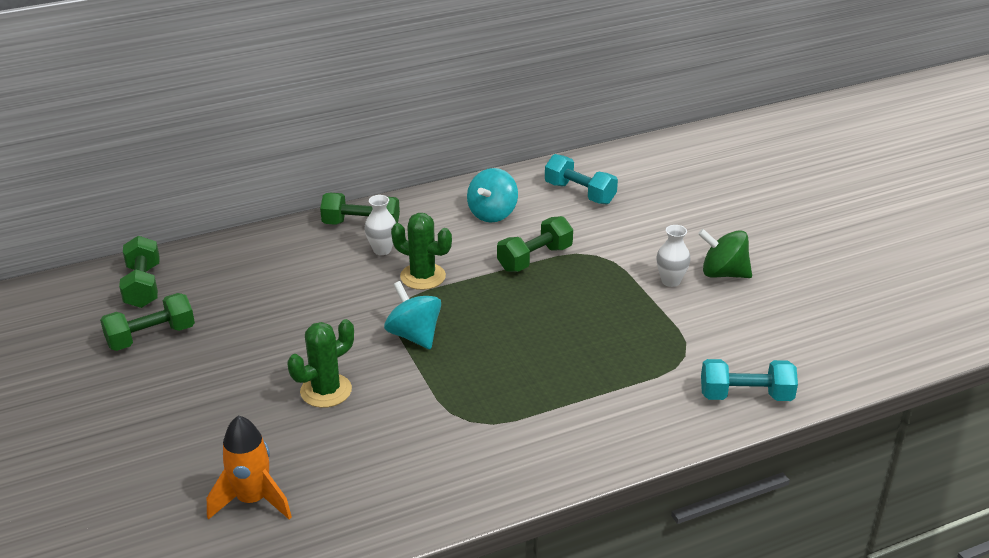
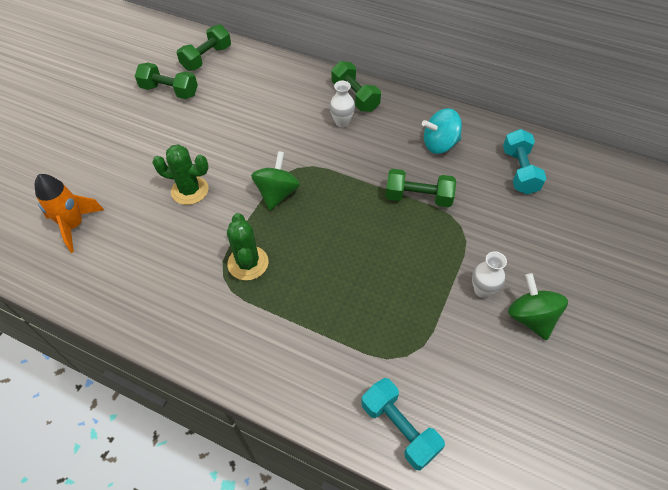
camera: 50 degrees right, 20 degrees up
turquoise spinning top [384,281,441,350] -> green spinning top [251,151,300,211]
green cactus [391,213,452,290] -> green cactus moved to [227,213,269,281]

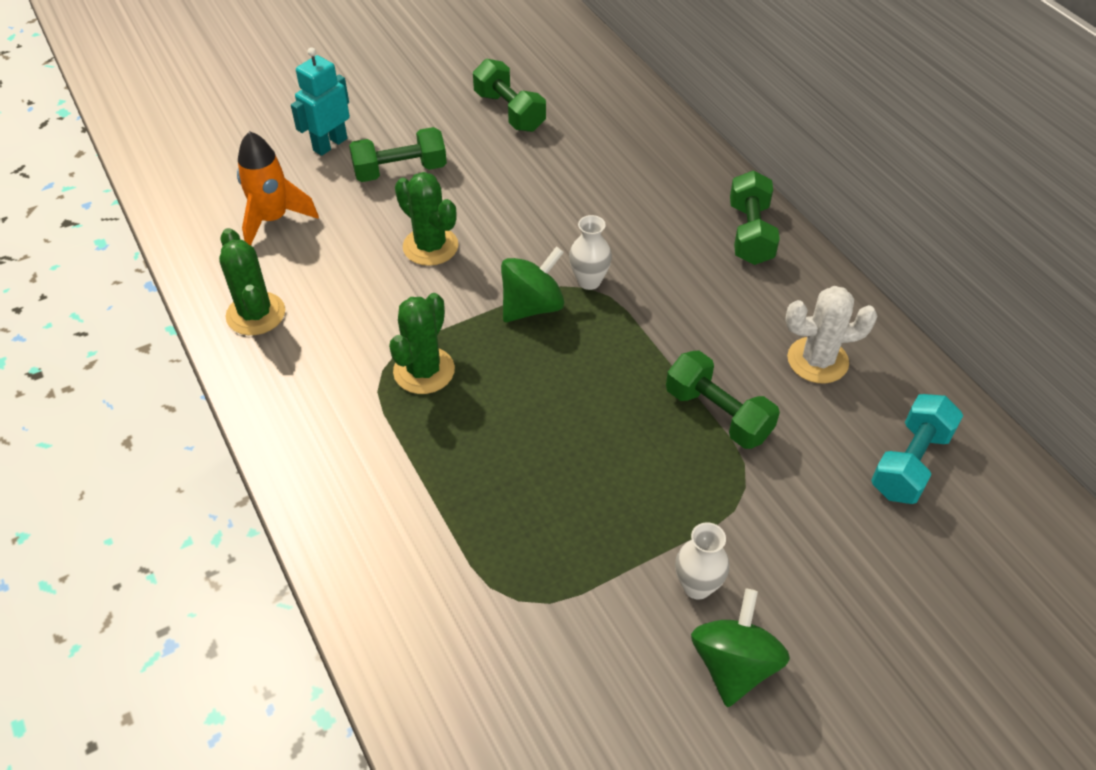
camera: 35 degrees right, 5 degrees down
green dumbbell [177,24,231,71] -> green dumbbell moved to [349,127,447,182]
white vase [330,81,355,127] -> white vase moved to [569,215,612,290]
turquoise dumbbell [361,378,445,471] -> none
turquoise spinning top [422,108,462,154] -> white cactus [785,286,877,383]
none -> green cactus [219,228,285,335]
none -> turquoise robot [291,47,350,156]

